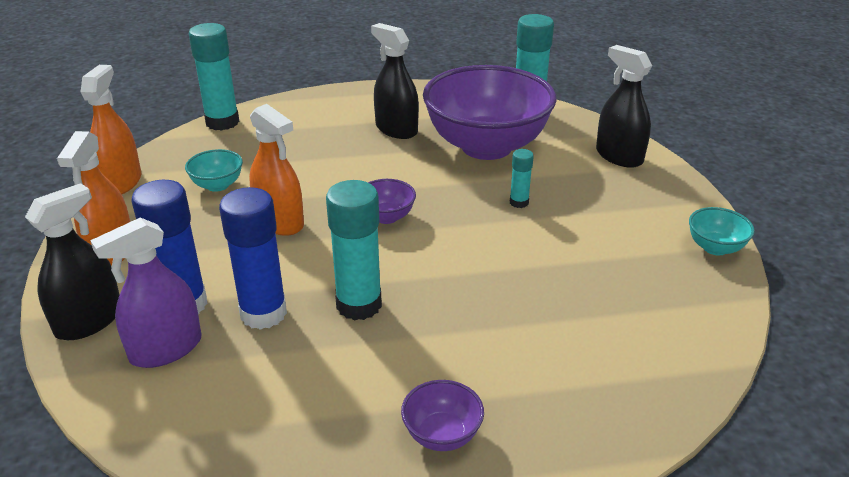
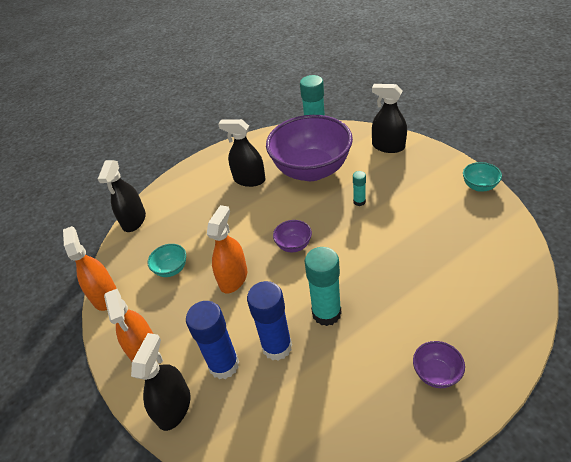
camera: 20 degrees left, 10 degrees up
purple spray bottle [90,218,202,368] -> none
turquoise glue stick [189,23,240,131] -> black spray bottle [98,160,146,232]
orange spray bottle [249,104,304,236] -> orange spray bottle turned 90 degrees counterclockwise [207,205,247,294]

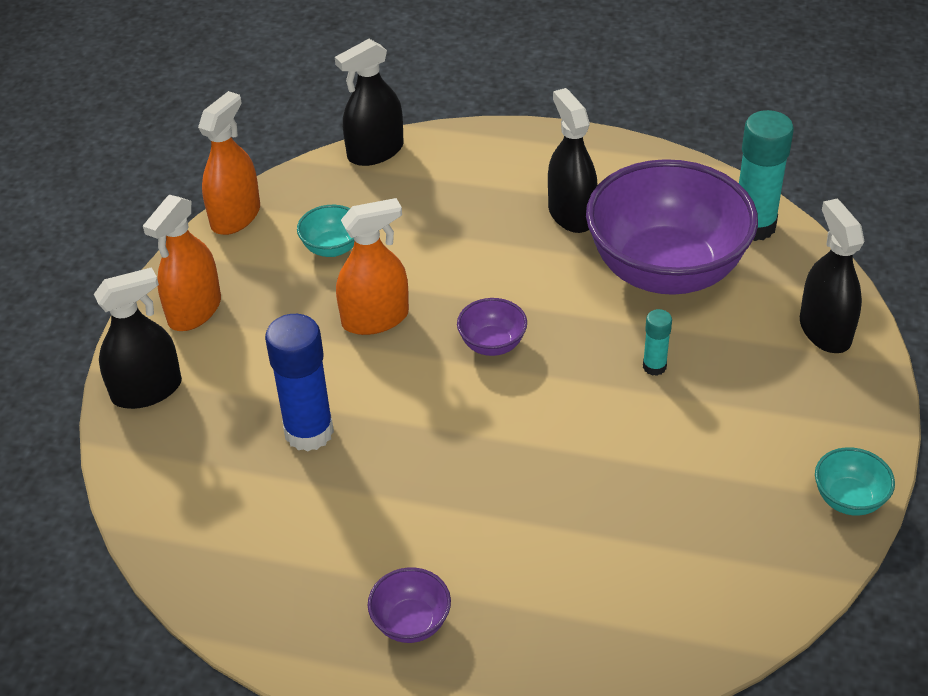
camera: 45 degrees right, 0 degrees up
blue glue stick [186,301,239,379] -> none
turquoise glue stick [304,247,341,326] -> none

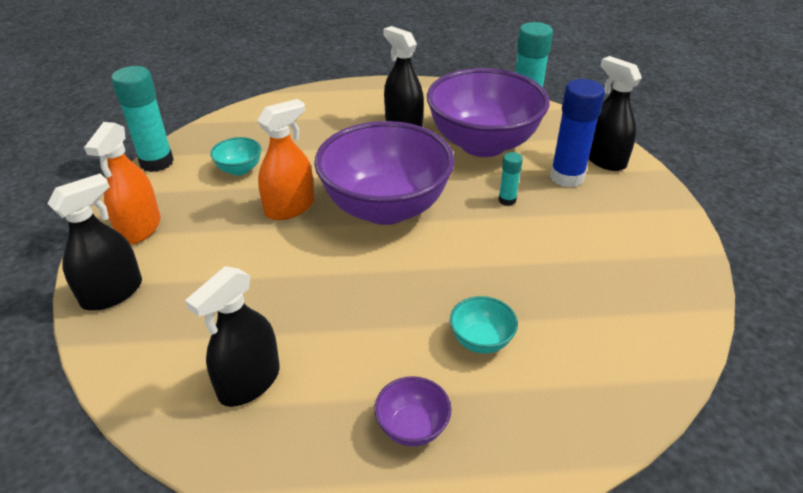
camera: 20 degrees left, 5 degrees down
orange spray bottle [198,91,260,235] -> turquoise glue stick [111,66,174,172]
blue glue stick [265,314,334,452] -> blue glue stick moved to [550,79,605,187]
black spray bottle [335,39,404,166] -> black spray bottle moved to [185,266,280,407]
purple bowl [457,298,527,356] -> purple bowl [314,121,455,225], size x2.48
turquoise bowl [815,447,895,516] -> turquoise bowl moved to [450,296,518,354]

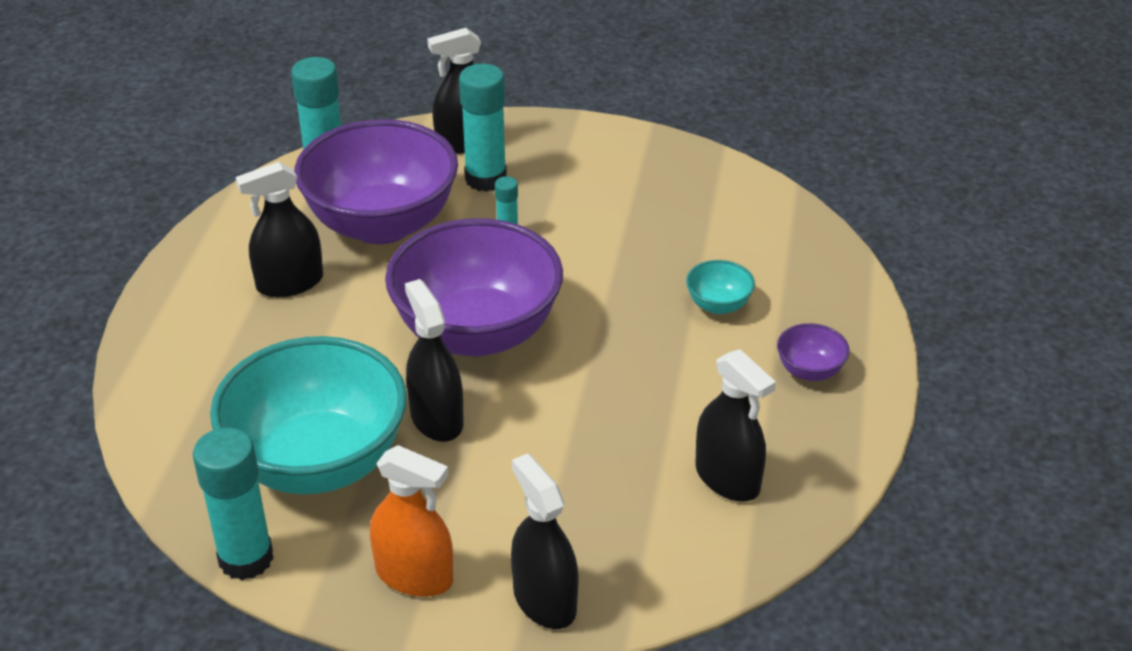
camera: 75 degrees left, 0 degrees up
turquoise bowl [210,137,261,175] -> turquoise bowl [210,336,407,494], size x2.48
orange spray bottle [257,99,314,220] -> black spray bottle [405,279,464,442]
blue glue stick [550,79,605,187] -> turquoise glue stick [459,64,507,192]

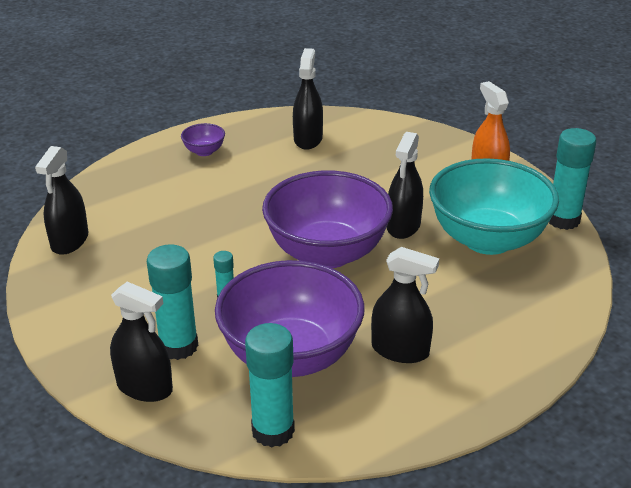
camera: 135 degrees left, 5 degrees down
black spray bottle [511,453,579,629] -> black spray bottle moved to [35,146,88,255]
turquoise bowl [686,260,755,314] -> none

